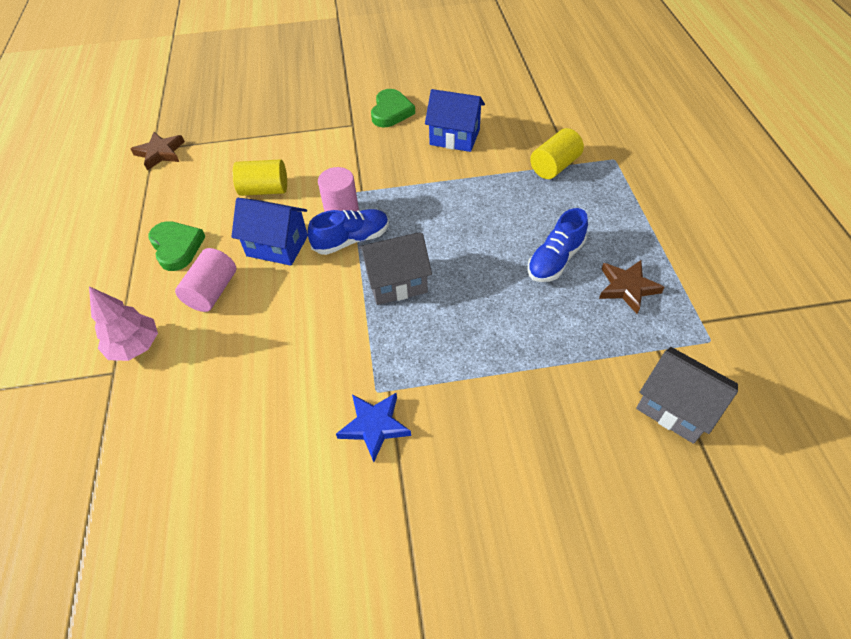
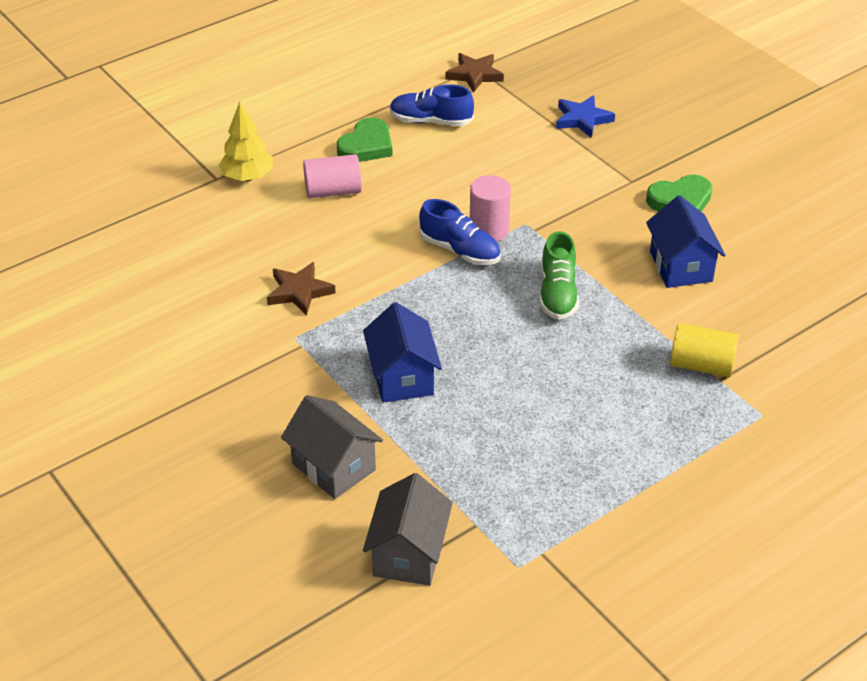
camera: 60 degrees right, 10 degrees down
pink tree [89,286,158,361] -> yellow tree [219,102,273,181]
blue house [231,198,308,266] -> blue house moved to [363,302,442,403]
yellow cylinder [233,159,287,196] -> none
blue star [336,393,411,462] -> blue star moved to [556,95,615,138]
grey house [358,233,432,305] -> grey house moved to [281,395,383,499]
blue shoe [527,208,588,282] -> blue shoe moved to [390,84,474,126]
brown star [599,260,665,314] -> brown star moved to [267,262,336,316]
none -> green shoe [540,231,579,320]

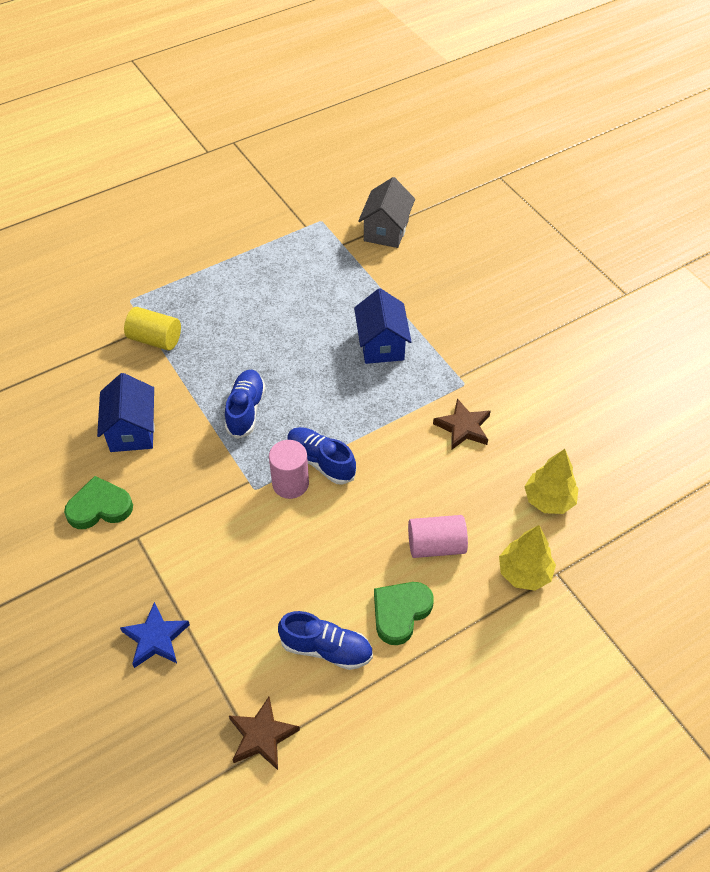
camera: 175 degrees left, 10 degrees up
grey house [281,395,383,499] -> none
green shoe [540,231,579,320] -> blue shoe [225,370,265,439]
none -> yellow tree [524,449,578,514]

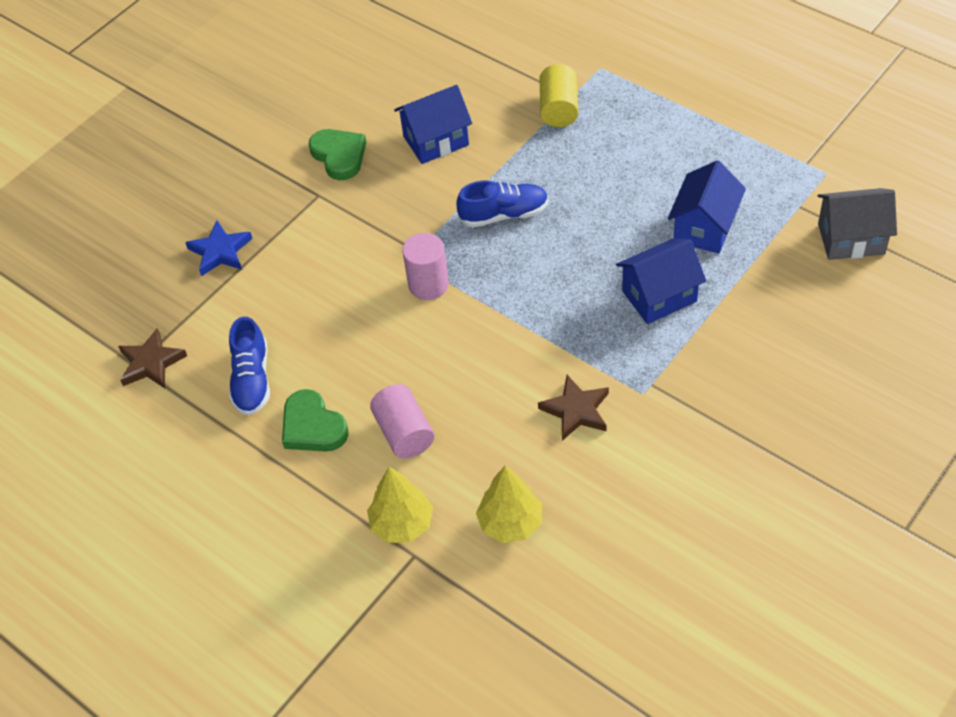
camera: 75 degrees right, 0 degrees up
blue shoe [287,427,356,485] -> none
green heart [374,582,434,645] -> green heart turned 150 degrees counterclockwise [282,389,349,452]
none -> blue house [668,160,746,254]

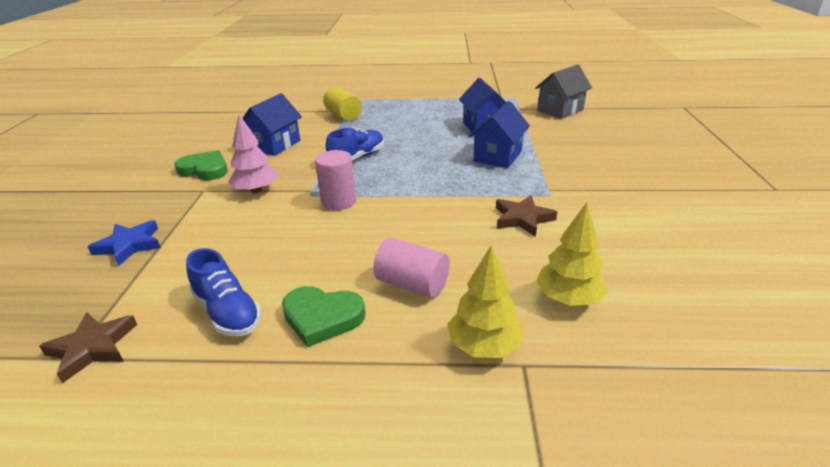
camera: 40 degrees left, 20 degrees down
none -> pink tree [228,114,278,193]

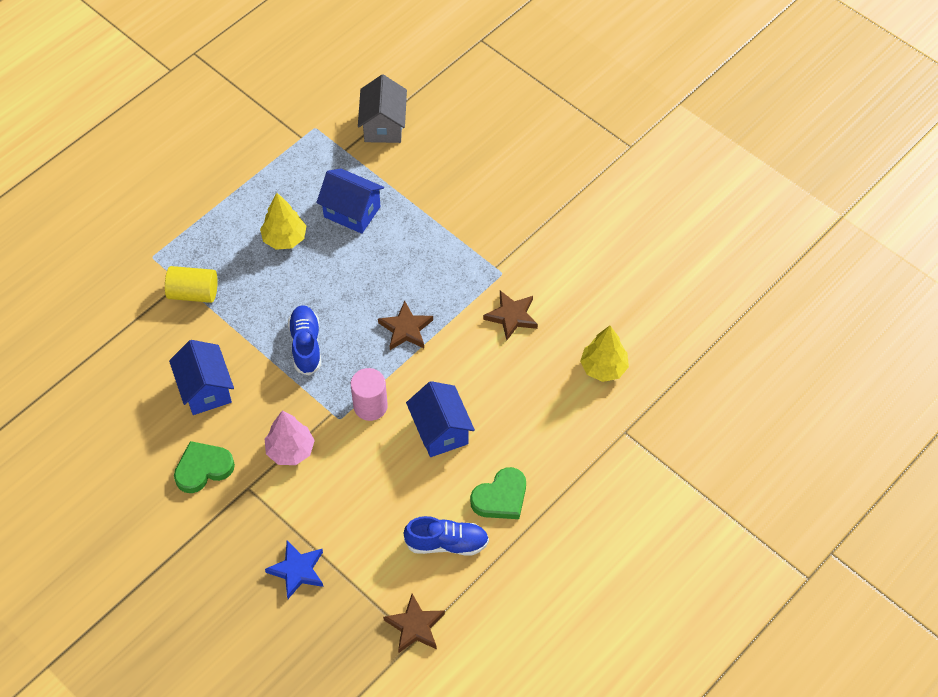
camera: 50 degrees left, 25 degrees up
pink cylinder [373,238,450,298] -> none
yellow tree [447,245,523,358] -> yellow tree moved to [260,193,306,250]
blue house [469,101,530,168] -> blue house moved to [406,381,475,457]
none -> brown star [378,301,433,350]

